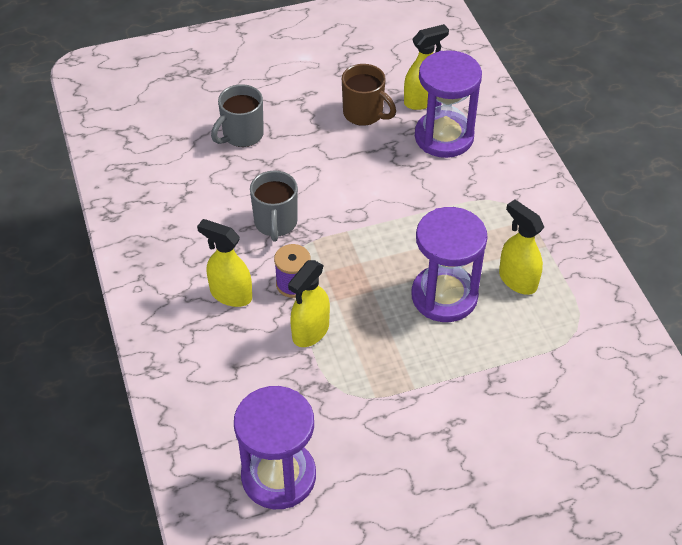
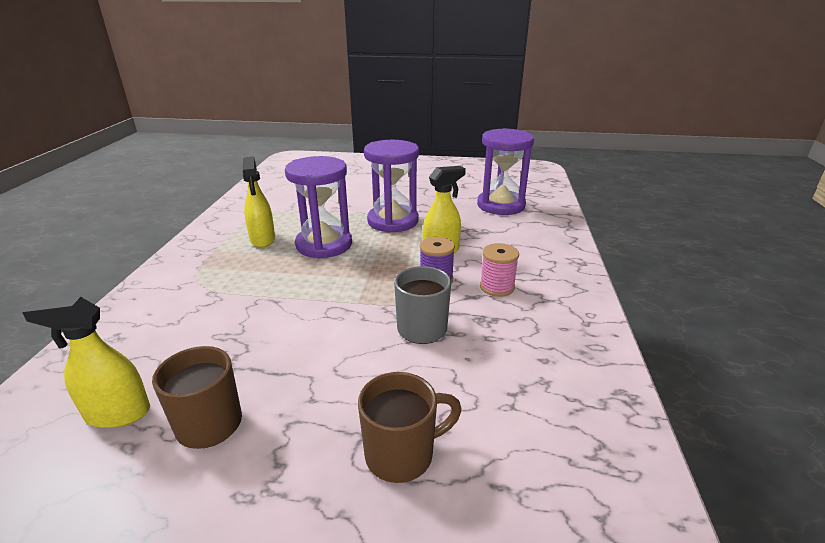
camera: 155 degrees left, 20 degrees down
yellow spray bottle [197,219,252,307] -> pink spool [480,243,519,297]
grey mug [211,84,264,147] -> brown mug [358,372,462,483]
purple hourglass [415,50,482,158] -> purple hourglass moved to [364,140,419,233]

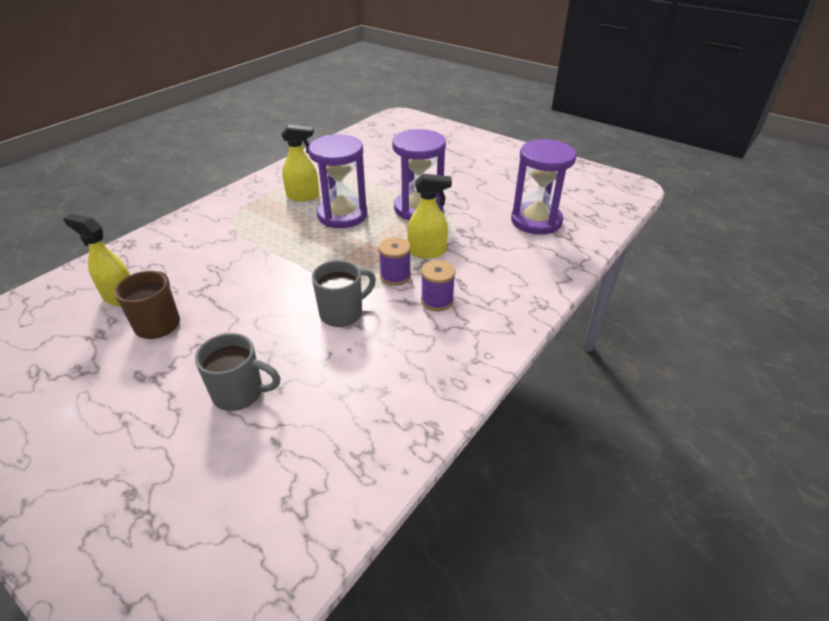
camera: 30 degrees right, 10 degrees up
yellow spray bottle [243,157,275,247] -> yellow spray bottle turned 105 degrees counterclockwise [281,124,319,201]
brown mug [358,372,462,483] -> grey mug [195,333,280,411]
pink spool [480,243,519,297] -> purple spool [421,260,455,311]

